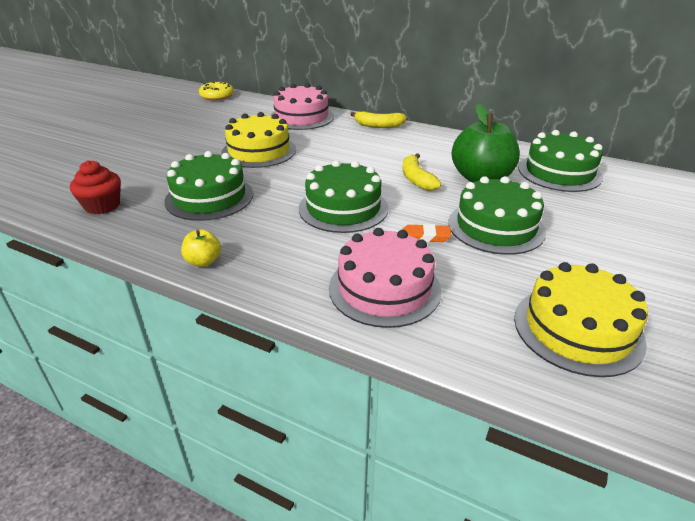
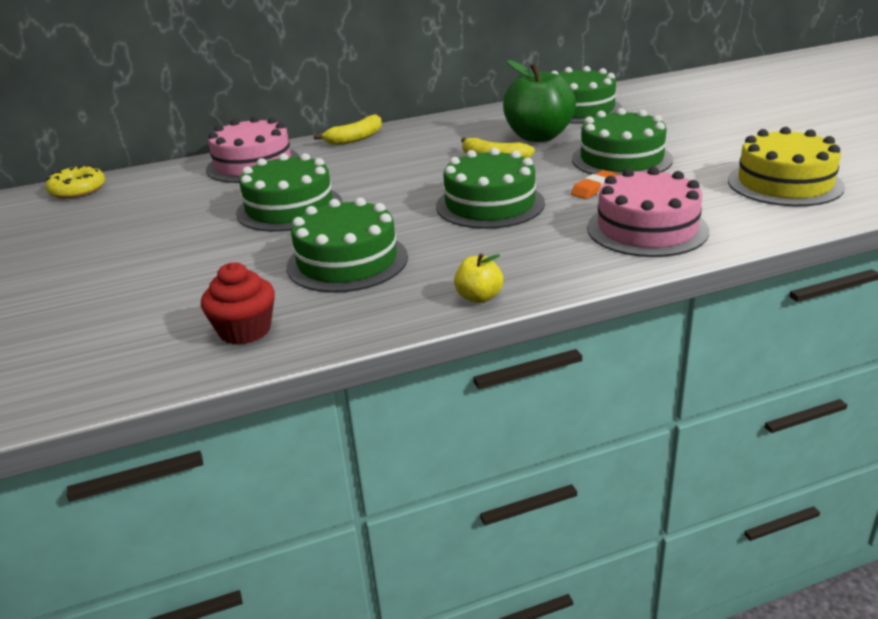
camera: 45 degrees left, 5 degrees down
yellow cake [221,112,296,168] -> green cake [236,153,342,232]

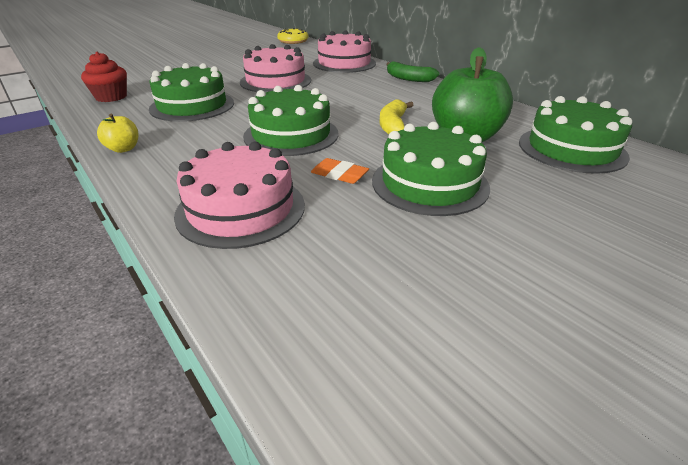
camera: 70 degrees right, 5 degrees up
green cake [236,153,342,232] -> pink cake [240,44,311,93]
yellow banana [314,114,382,145] -> green banana [386,61,439,82]
yellow cake [728,127,845,206] -> none

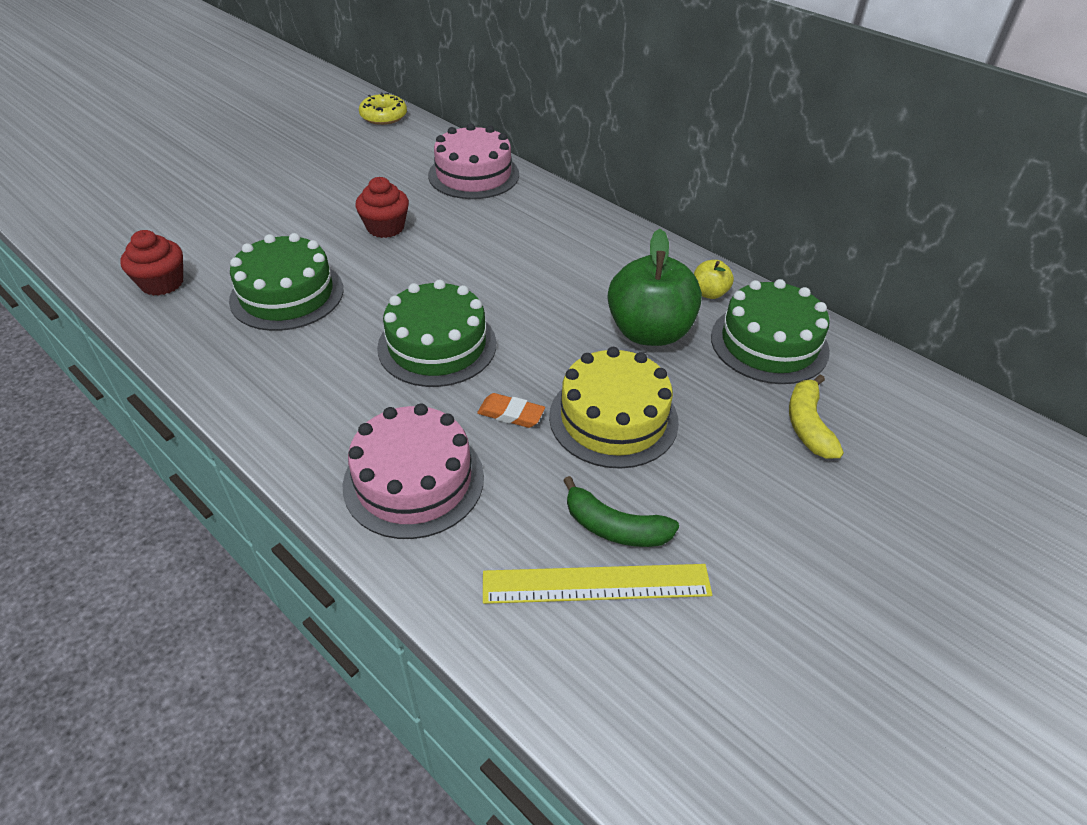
camera: 10 degrees left, 10 degrees up
yellow apple [97,114,138,153] -> yellow apple moved to [694,260,734,299]
pink cake [240,44,311,93] -> red cupcake [356,177,409,238]
green cake [372,122,490,216] -> yellow cake [549,347,679,469]
yellow banana [380,99,413,134] -> yellow banana moved to [789,374,844,459]
green banana [386,61,439,82] -> green banana moved to [563,476,679,547]
none -> yellow ruler [483,564,712,604]

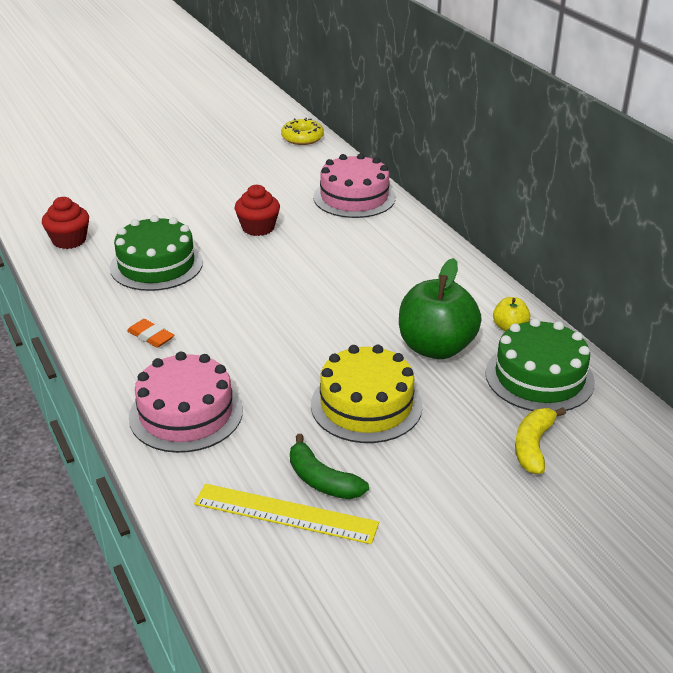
camera: 20 degrees right, 10 degrees down
green cake [377,279,496,387] -> none
orange eraser [477,393,545,428] -> orange eraser moved to [127,319,174,348]

